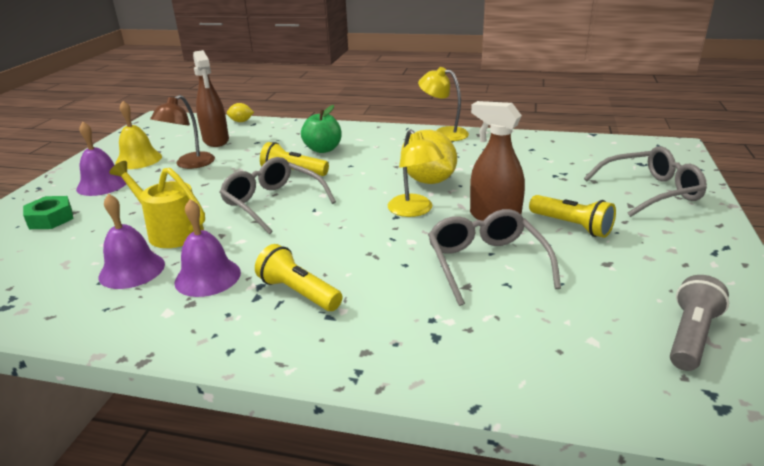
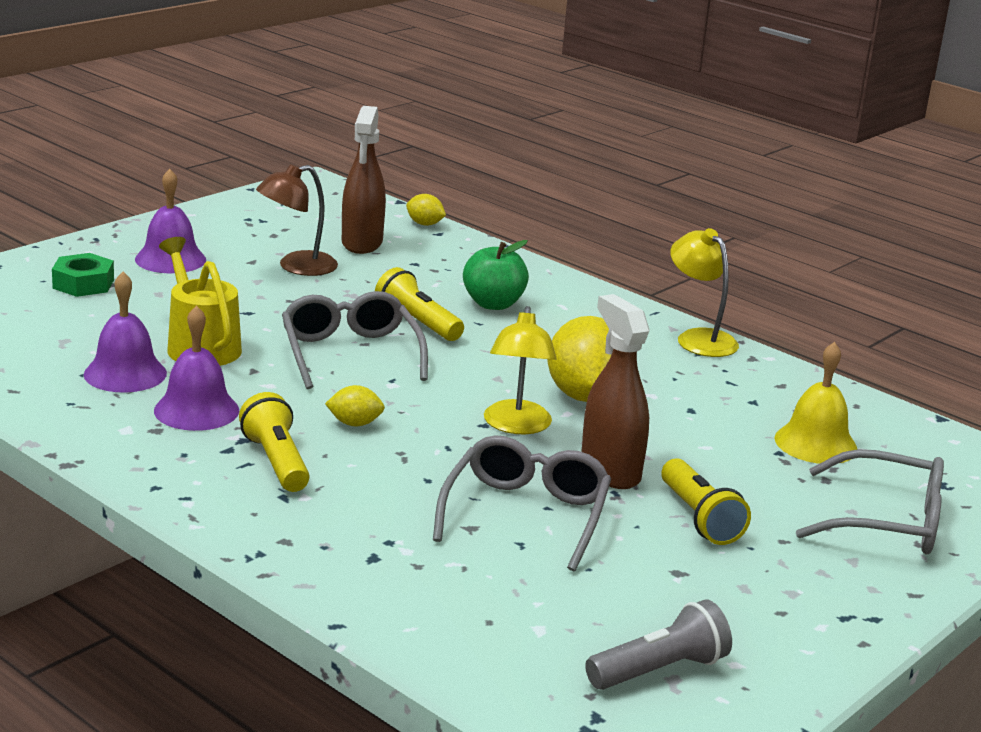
camera: 25 degrees right, 5 degrees down
yellow bell [115,101,162,169] -> yellow bell moved to [775,342,857,464]
none -> yellow lemon [325,385,385,426]

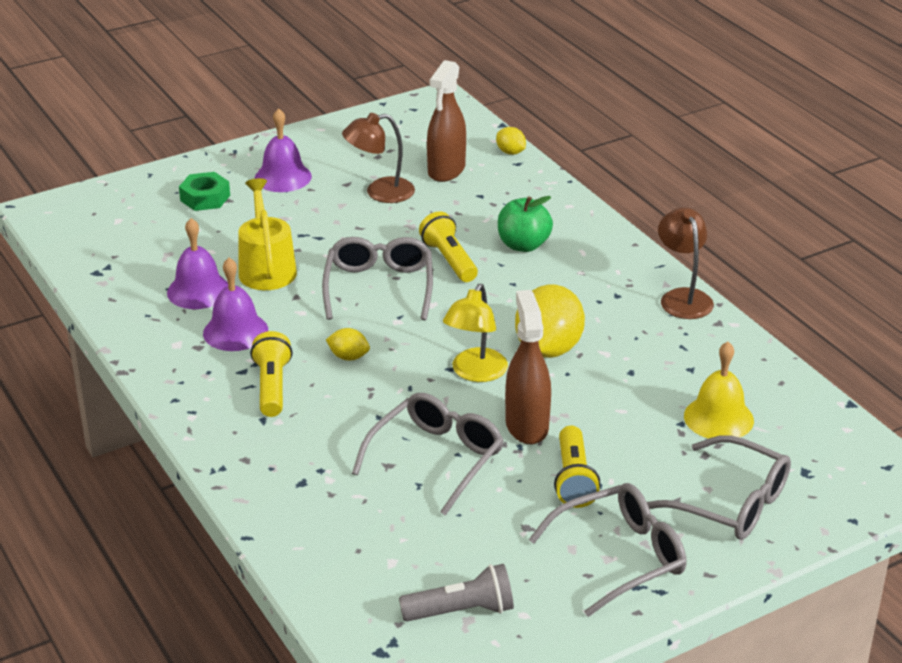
camera: 20 degrees right, 10 degrees up
yellow lamp [670,228,739,357] -> brown lamp [658,207,714,319]
none -> grey glasses [529,483,687,617]

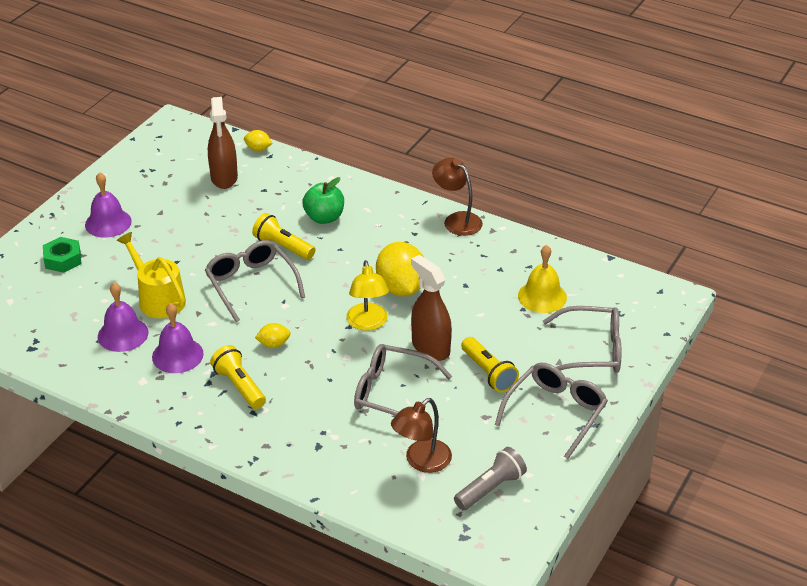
camera: 30 degrees left, 5 degrees up
brown lamp [342,113,415,203] -> brown lamp moved to [391,398,452,473]
grey glasses [352,393,504,516] -> grey glasses turned 75 degrees counterclockwise [354,344,452,416]

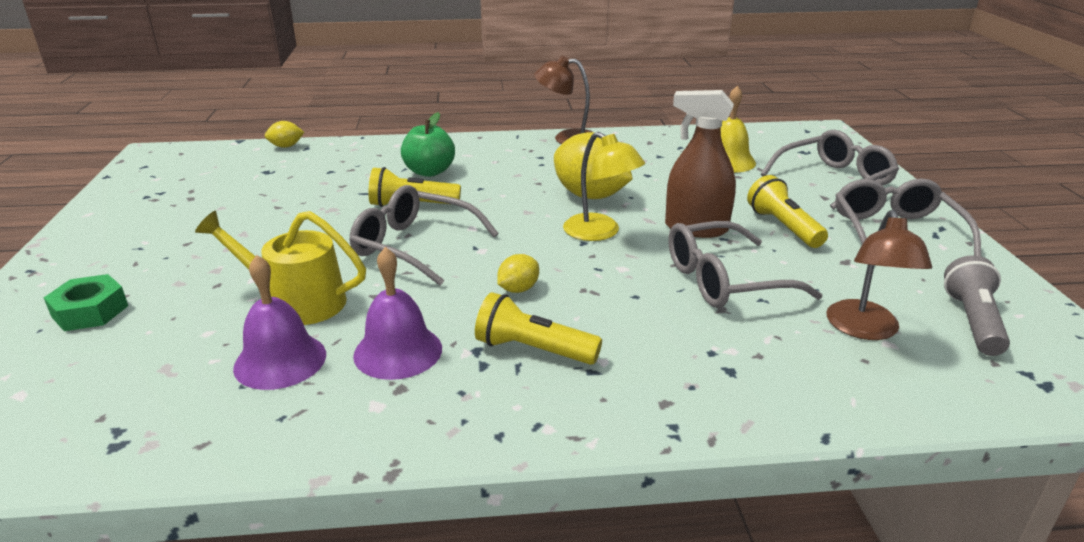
camera: 35 degrees left, 10 degrees down
purple bell [85,172,132,238] -> none
brown spray bottle [208,97,238,189] -> none
yellow flashlight [461,337,519,392] -> yellow flashlight turned 135 degrees counterclockwise [747,175,828,248]

